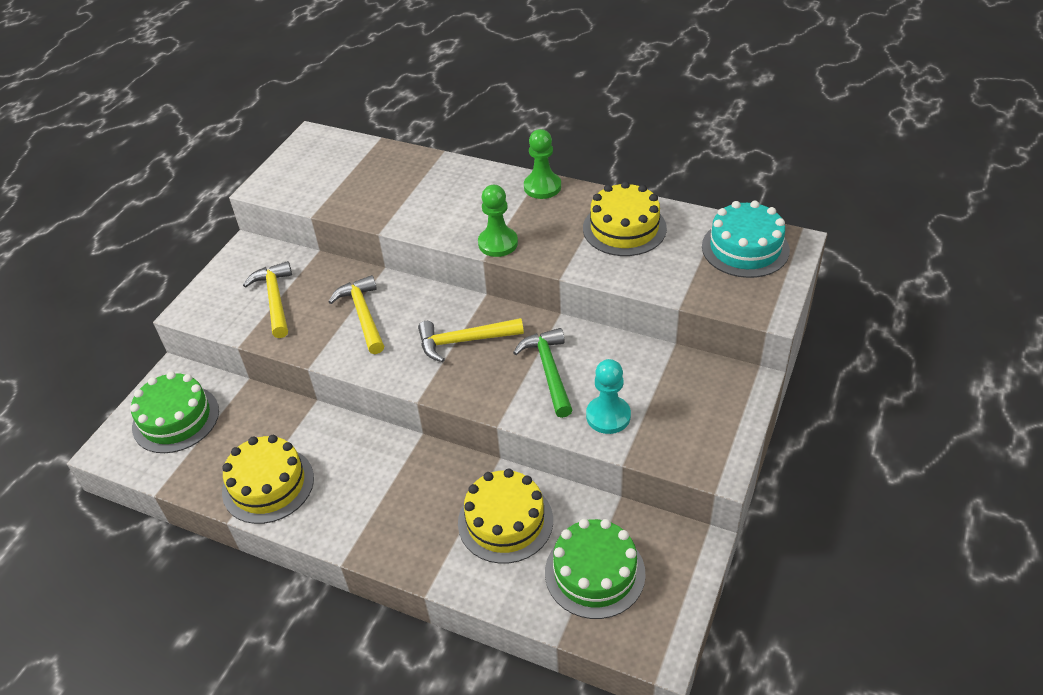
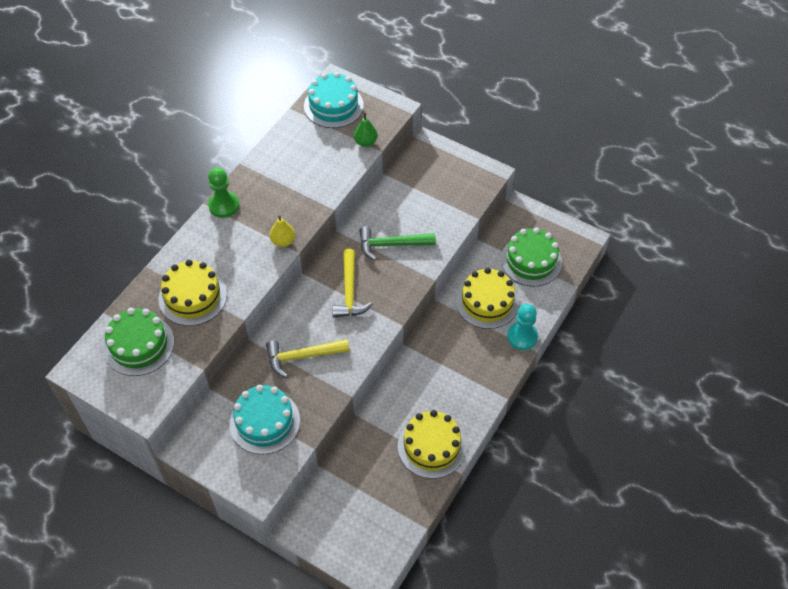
camera: 85 degrees left, 10 degrees up
green cake [130,371,219,453] -> green cake moved to [103,308,174,376]
yellow hammer [243,261,292,338] -> turquoise cake [229,385,300,455]
green pawn [478,185,518,257] -> yellow pear [270,216,295,247]
yellow cake [583,181,667,256] -> yellow cake moved to [158,260,227,326]
turquoise pawn [586,359,631,434] -> turquoise pawn moved to [507,304,538,350]
none -> green pear [354,112,378,147]

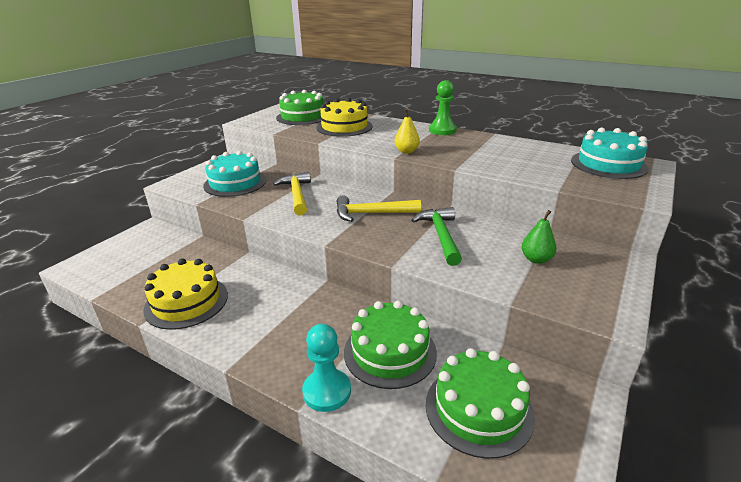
camera: 90 degrees right, 25 degrees down
green pear [354,112,378,147] -> green pear moved to [522,210,556,264]
yellow cake [456,268,519,329] -> green cake [344,301,437,389]

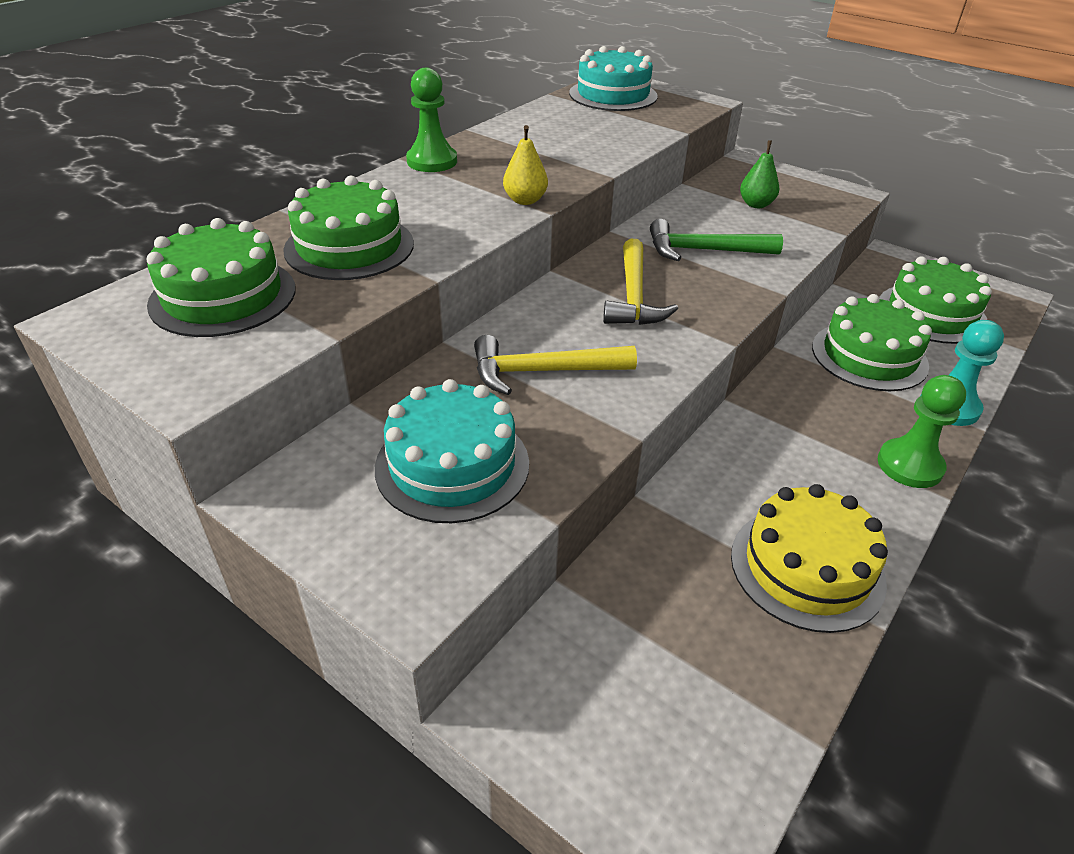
camera: 85 degrees left, 10 degrees up
yellow cake [316,98,373,137] -> green cake [283,176,414,280]
none -> green pawn [878,375,966,488]

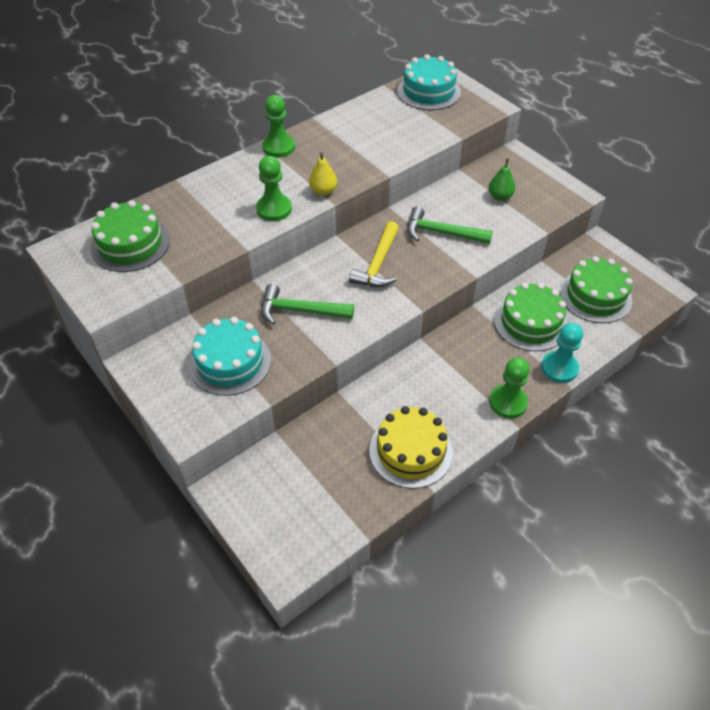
camera: 15 degrees right, 10 degrees up
green cake [283,176,414,280] -> none
yellow hammer [474,335,637,395] -> green hammer [261,284,354,325]
none -> green pawn [256,156,292,221]

